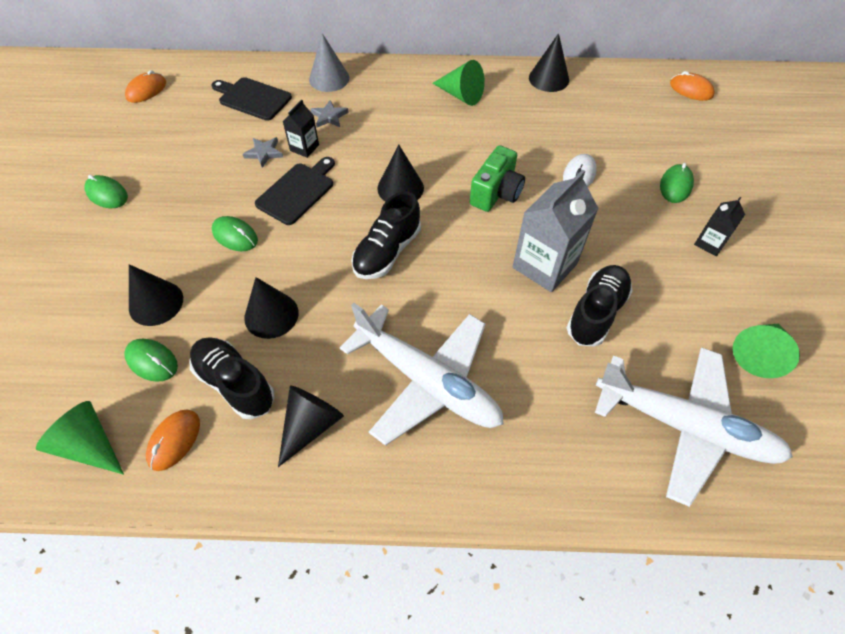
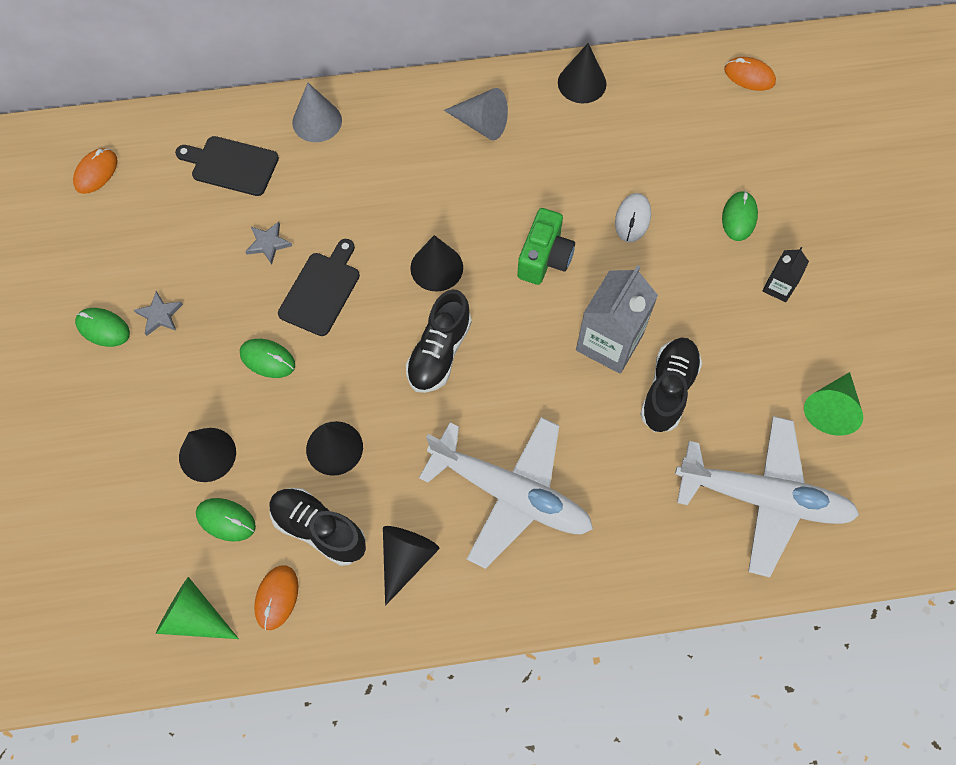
camera: 10 degrees left, 10 degrees up
black carton [283,100,319,158] -> none
grey star [311,100,349,127] -> grey star moved to [134,291,183,336]
green cone [432,60,485,106] -> grey cone [444,88,508,140]

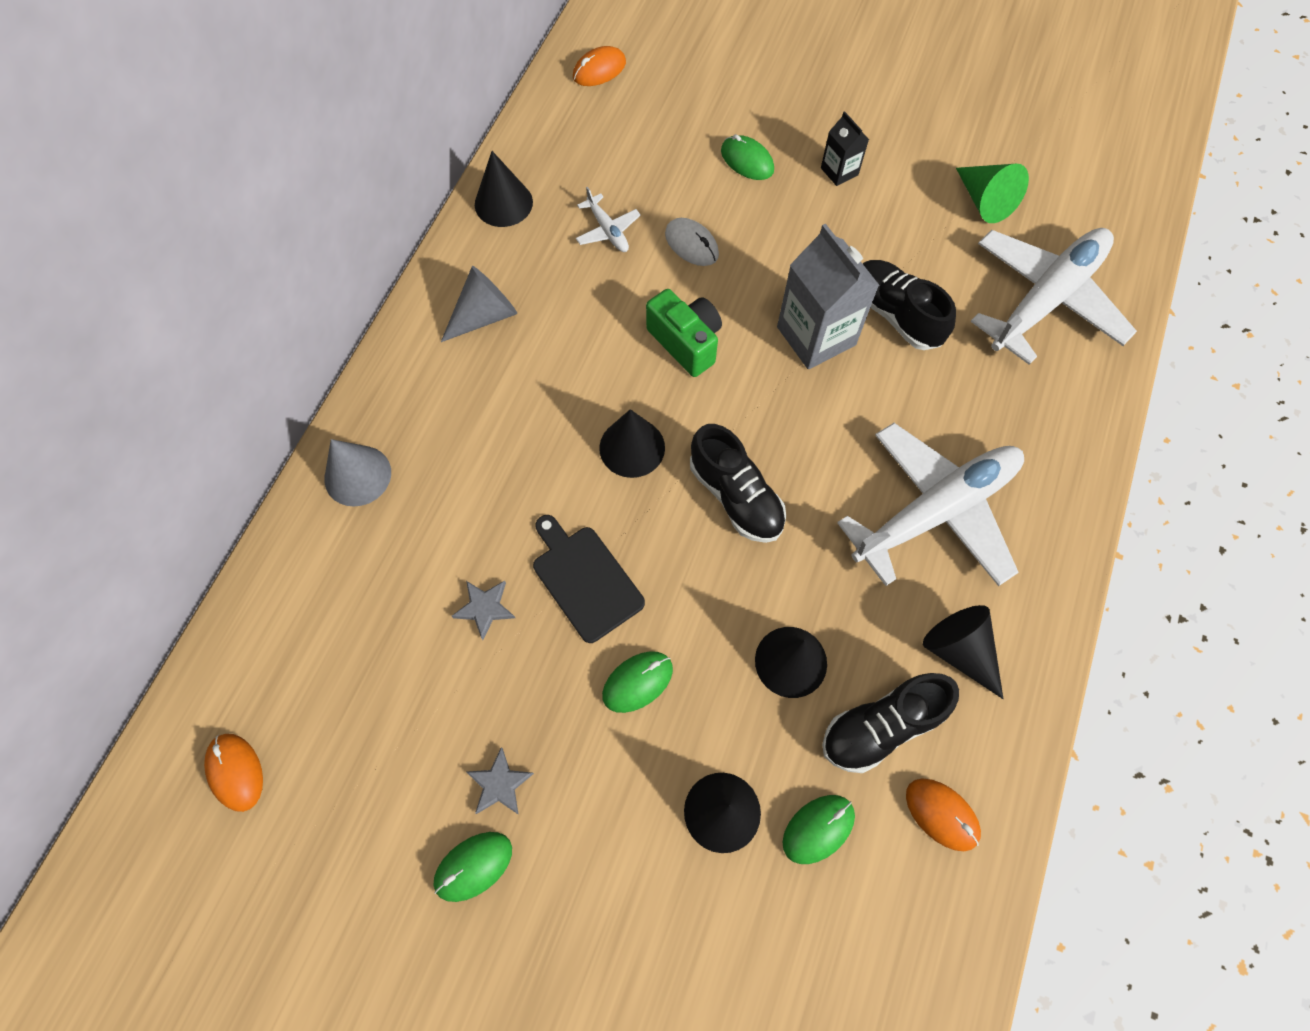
camera: 60 degrees left, 0 degrees up
green cone [156,577,239,639] -> none
black cutting board [175,136,279,196] -> none
none -> white plane [576,187,641,252]

